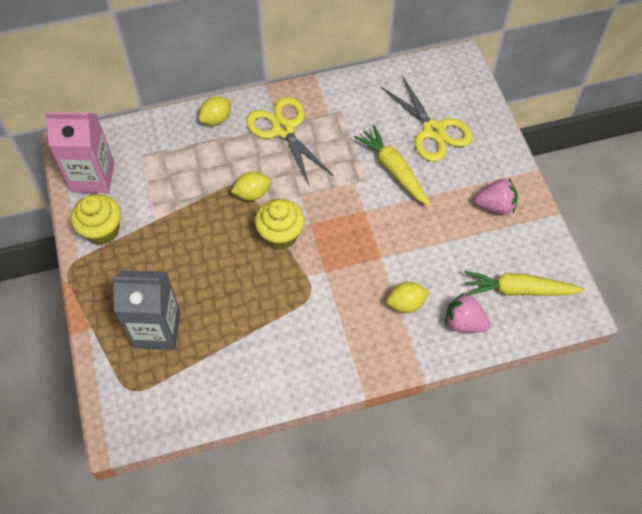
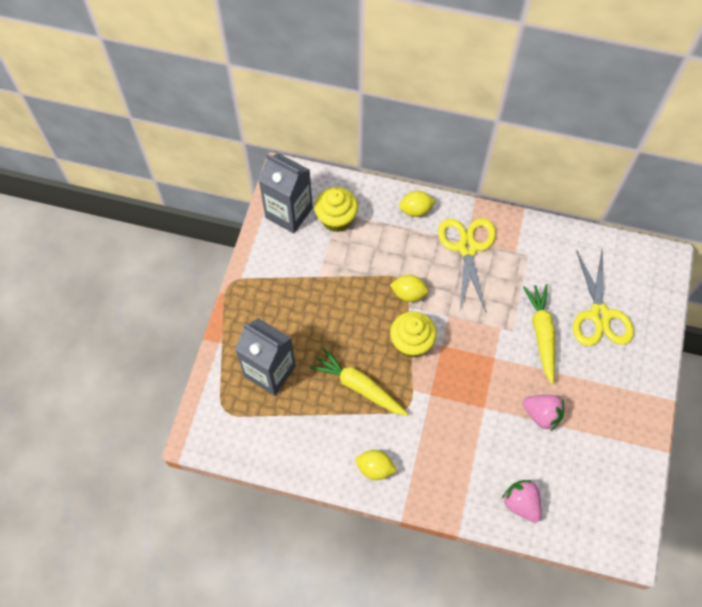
camera: 30 degrees right, 5 degrees up
pink carton [45,112,115,193] -> grey carton [258,153,313,233]
yellow cupcake [71,194,121,245] -> yellow cupcake moved to [314,187,358,232]
yellow lemon [386,282,430,313] -> yellow lemon moved to [356,450,397,480]
yellow carrot [464,271,585,296] -> yellow carrot moved to [310,348,408,416]
pink strawberry [474,178,518,215] -> pink strawberry moved to [523,395,564,431]

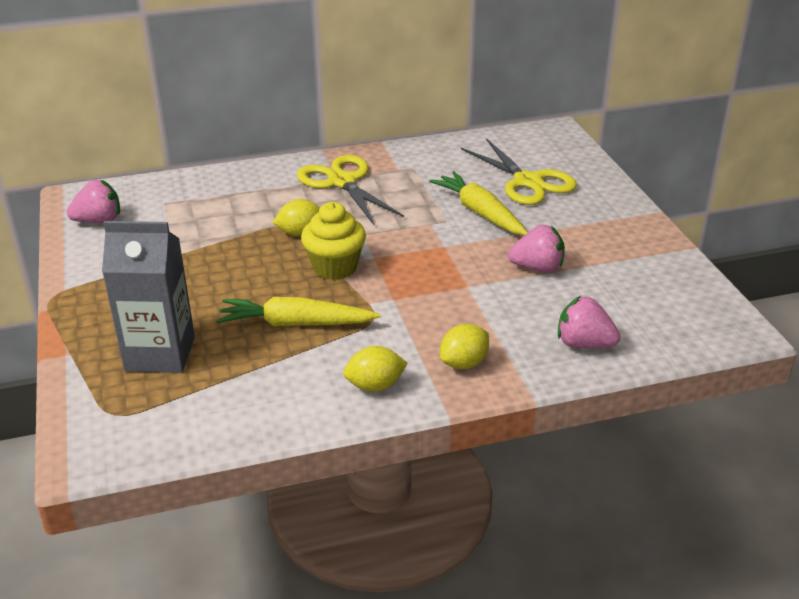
camera: 30 degrees left, 30 degrees down
grey carton [258,153,313,233] -> pink strawberry [67,180,120,223]
yellow cupcake [314,187,358,232] -> none
yellow lemon [399,191,436,217] -> yellow lemon moved to [440,324,489,369]

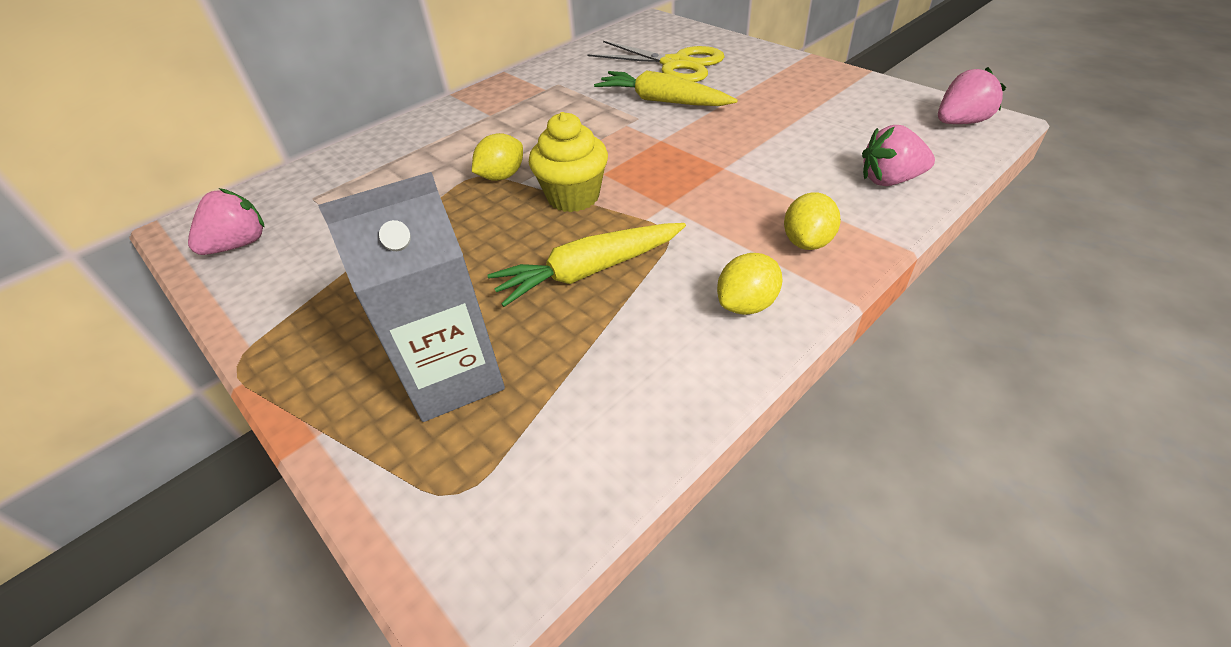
camera: 25 degrees left, 10 degrees up
yellow scissors [296,155,404,225] -> none
pink strawberry [508,225,565,272] -> pink strawberry moved to [938,67,1006,124]

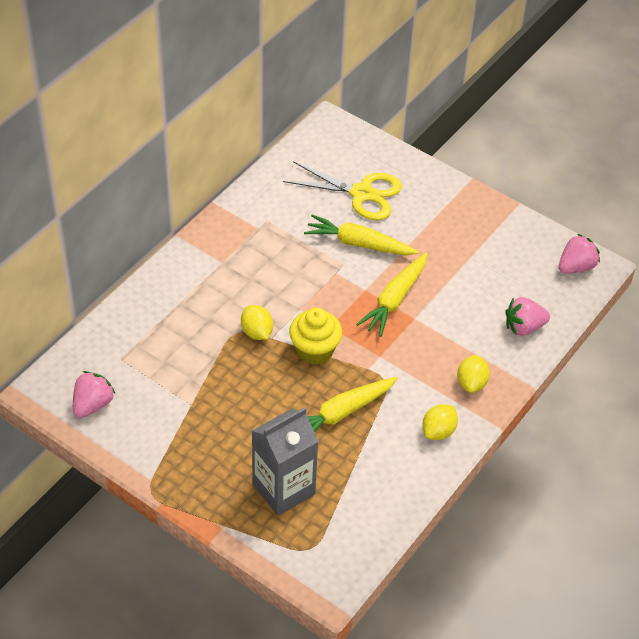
camera: 15 degrees left, 5 degrees up
yellow lemon [472,133,523,181] -> yellow lemon turned 60 degrees counterclockwise [241,305,273,340]
none -> yellow carrot [356,253,427,337]

